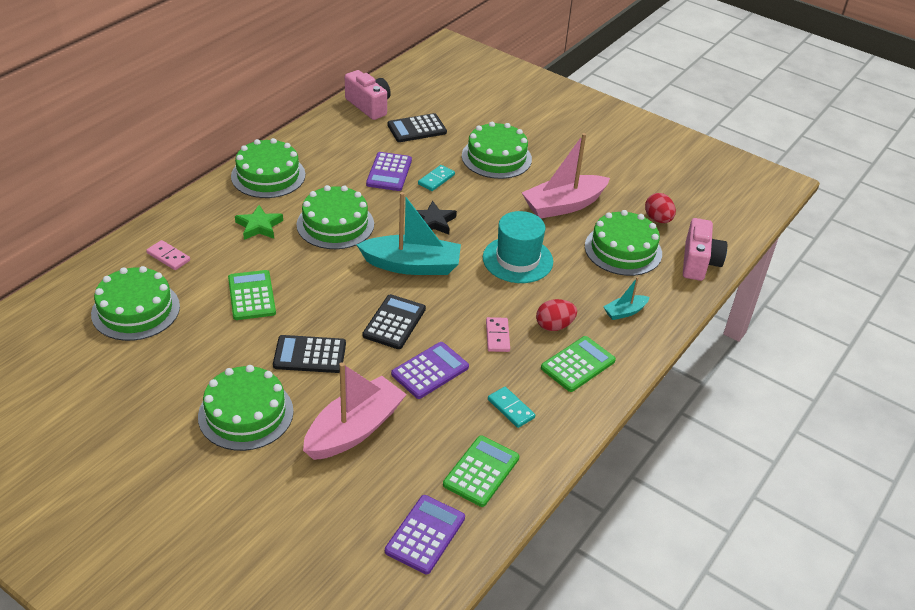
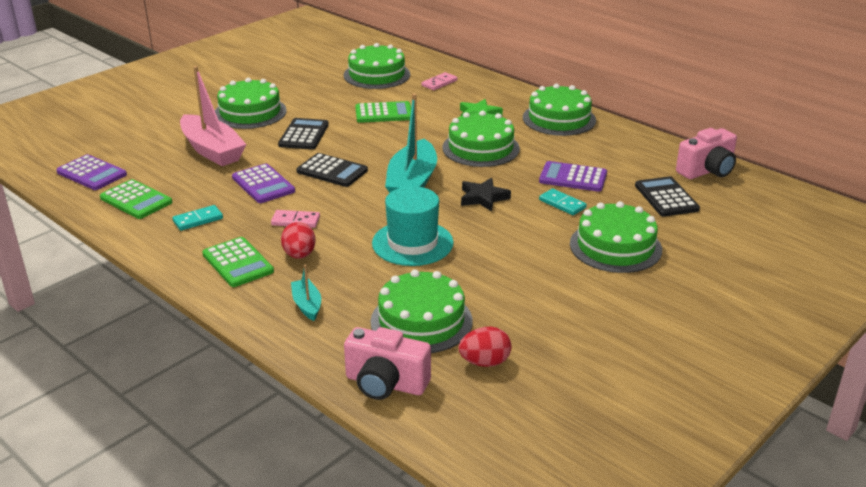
camera: 100 degrees right, 10 degrees down
pink boat [522,133,610,218] -> none

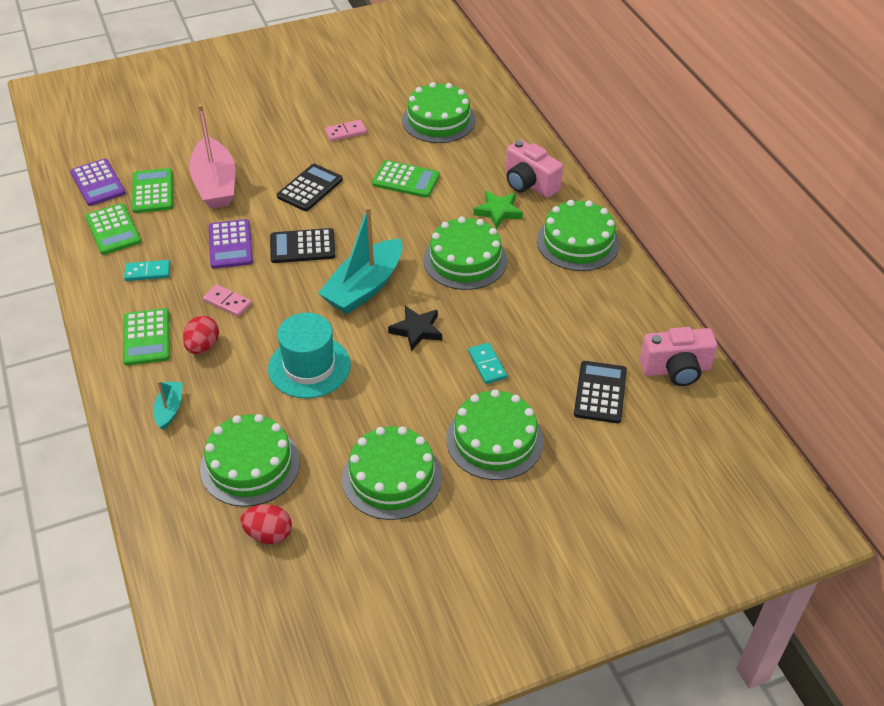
camera: 25 degrees right, 15 degrees up
green cake [215,78,287,129] -> green cake moved to [342,426,442,520]
black calculator [296,153,368,187] -> black calculator turned 120 degrees clockwise [270,228,335,263]
pink camera [344,327,431,400] -> pink camera moved to [506,139,563,198]
pink domino [422,72,457,90] -> pink domino moved to [325,120,367,141]
purple calculator [539,161,607,192] -> none
none -> green calculator [132,168,173,213]

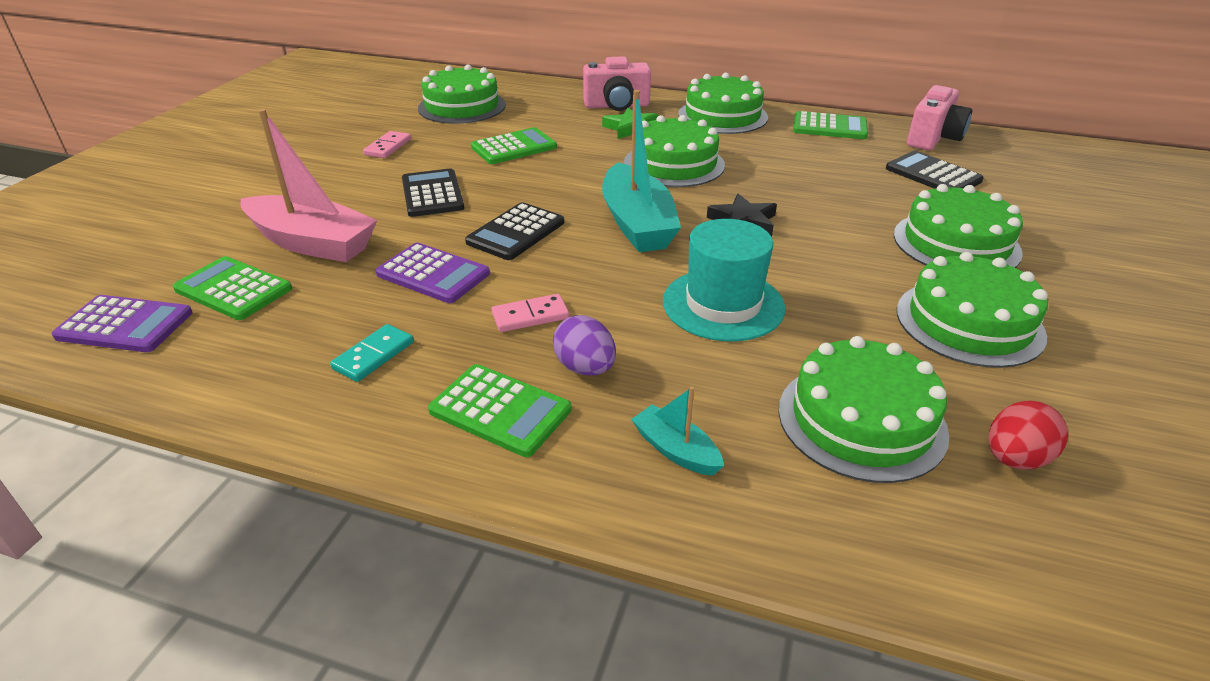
camera: 50 degrees left, 10 degrees down
green calculator [85,204,141,255] -> green calculator moved to [793,111,868,139]
red egg [183,316,219,354] -> purple egg [553,315,616,376]
turquoise domino [468,343,507,384] -> none

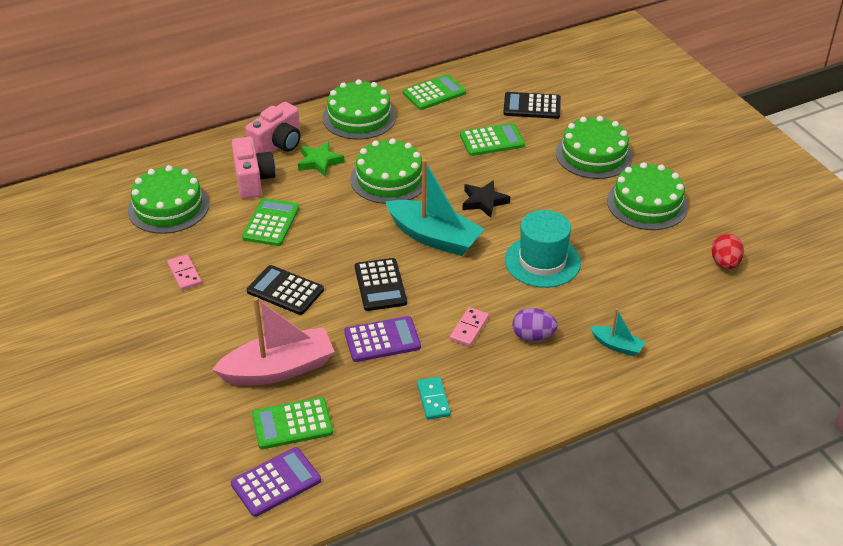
camera: 45 degrees left, 5 degrees up
green calculator [428,364,572,457] -> green calculator moved to [460,123,525,156]
turquoise boat [631,386,724,476] -> turquoise boat turned 150 degrees counterclockwise [590,308,645,356]
green cake [779,336,949,483] -> none
pink camera [907,85,972,150] -> pink camera moved to [232,137,276,199]

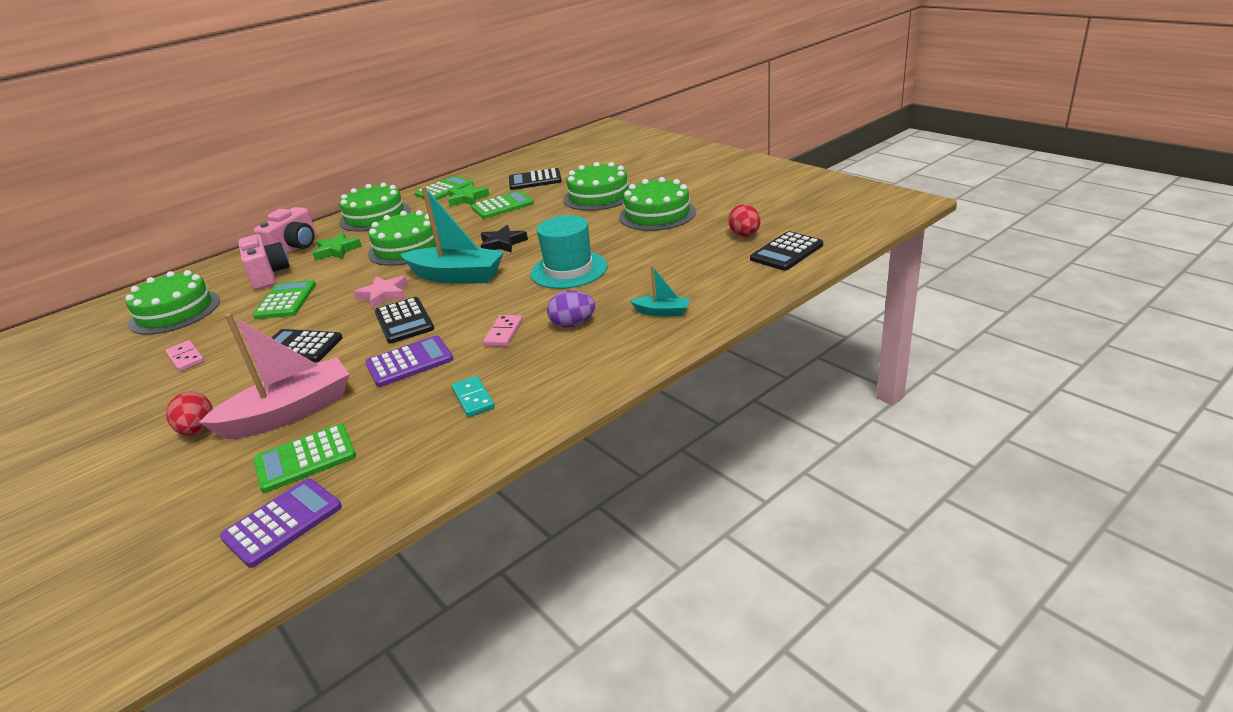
camera: 10 degrees left, 10 degrees down
none -> red egg [166,392,213,435]
none -> pink star [353,276,408,309]
none -> green star [448,183,490,207]
none -> black calculator [750,231,823,271]

